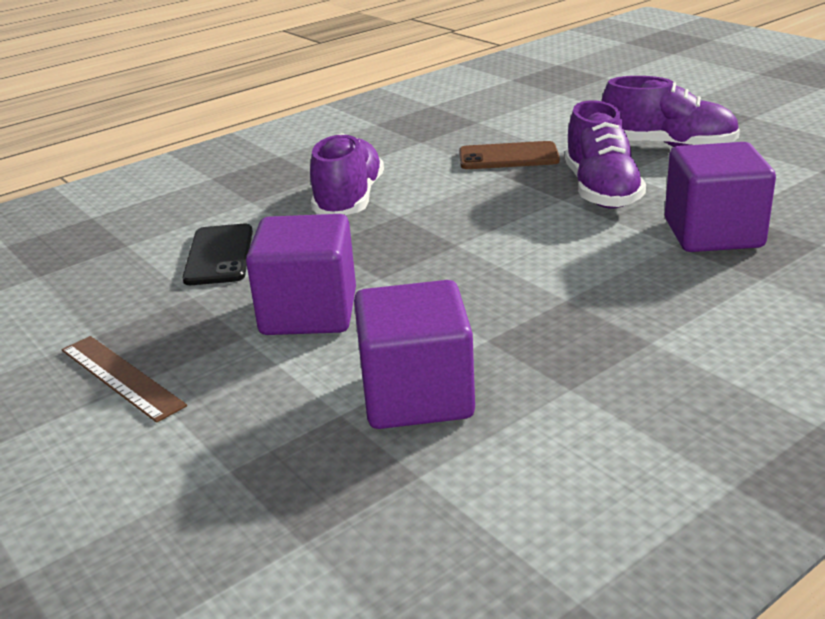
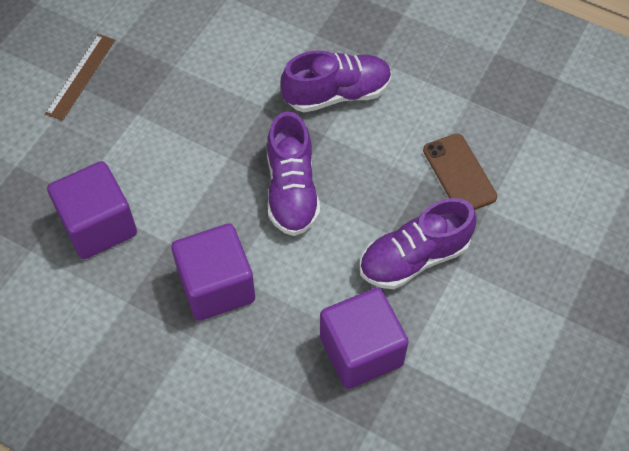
camera: 65 degrees right, 30 degrees up
black phone [182,224,253,285] -> none
purple cube [246,214,356,335] -> purple cube moved to [171,224,255,321]
purple shoe [601,76,740,147] -> purple shoe moved to [267,111,320,236]

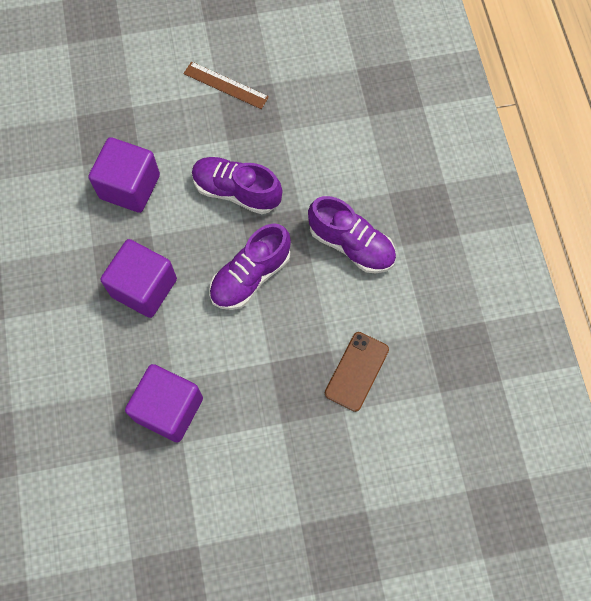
camera: 50 degrees right, 10 degrees up
brown ruler [45,34,115,121] -> brown ruler turned 45 degrees clockwise [183,61,269,109]
purple shoe [360,198,477,289] -> purple shoe moved to [192,157,282,214]

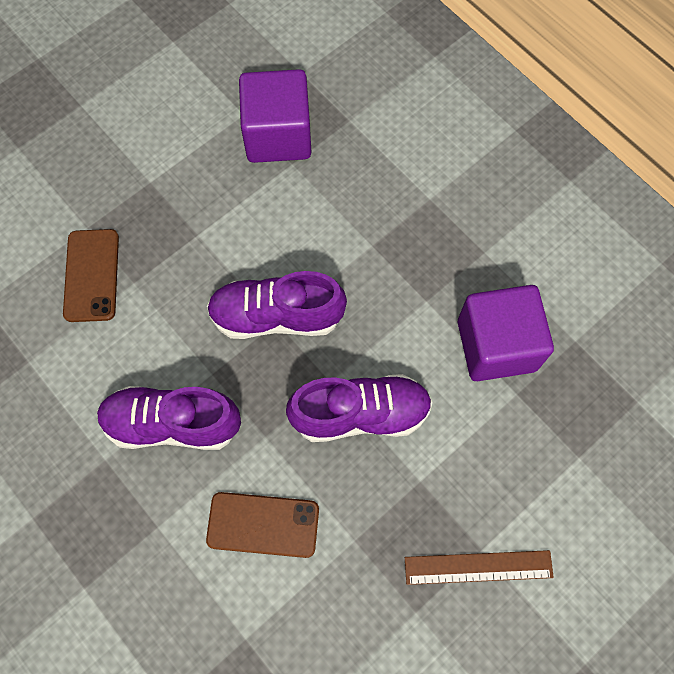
camera: 150 degrees right, 0 degrees up
purple cube [100,239,177,318] -> none
purple shoe [209,223,291,310] -> purple shoe turned 105 degrees counterclockwise [207,271,347,339]
none -> brown phone [206,492,319,558]

